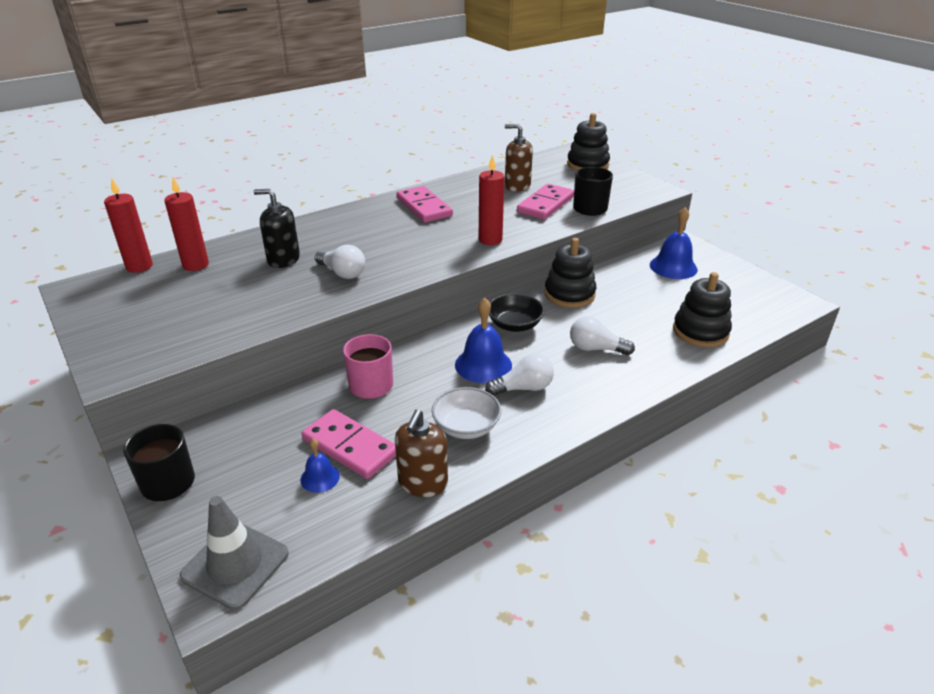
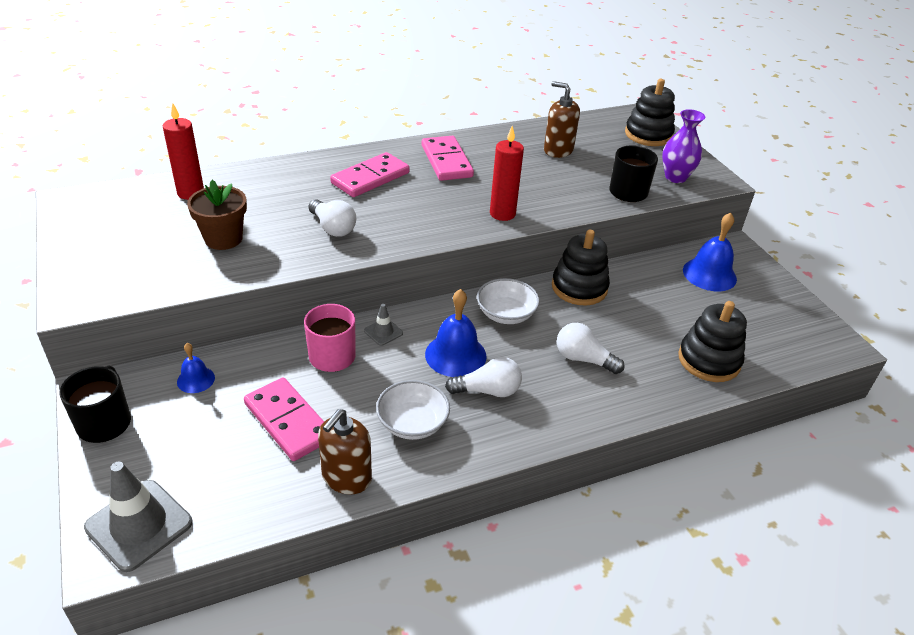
camera: 10 degrees right, 5 degrees up
red candle [104,178,153,273] -> none
black soap dispenser [254,189,300,268] -> none
blue bell [300,439,340,493] -> blue bell moved to [177,343,215,393]
black bowl [489,293,545,332] -> white bowl [477,278,540,324]
pink domino [517,184,574,220] -> pink domino moved to [330,152,410,197]
none -> brown flower pot [187,180,247,250]
none -> grey traffic cone [364,304,403,346]
none -> purple vase [662,109,705,183]

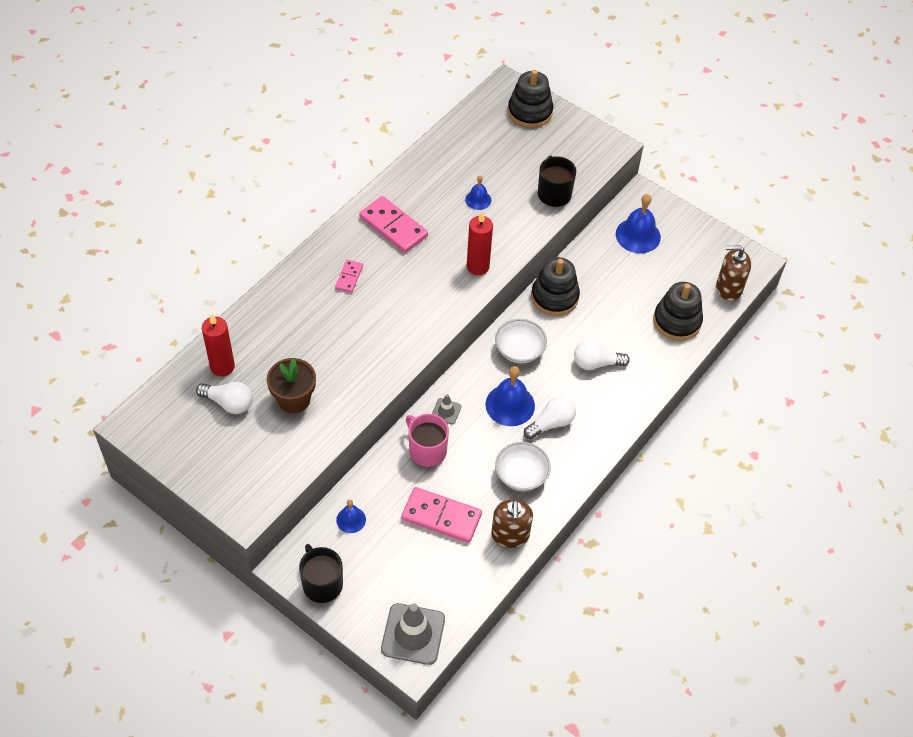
camera: 30 degrees left, 15 degrees up
white light bulb [308,199,356,237] -> white light bulb moved to [196,382,253,414]
pink domino [330,152,410,197] -> pink domino [335,260,363,293], size x0.53
brown soap dispenser [544,81,580,158] -> brown soap dispenser moved to [716,246,751,301]
purple vase [662,109,705,183] -> none
none -> blue bell [465,175,491,210]

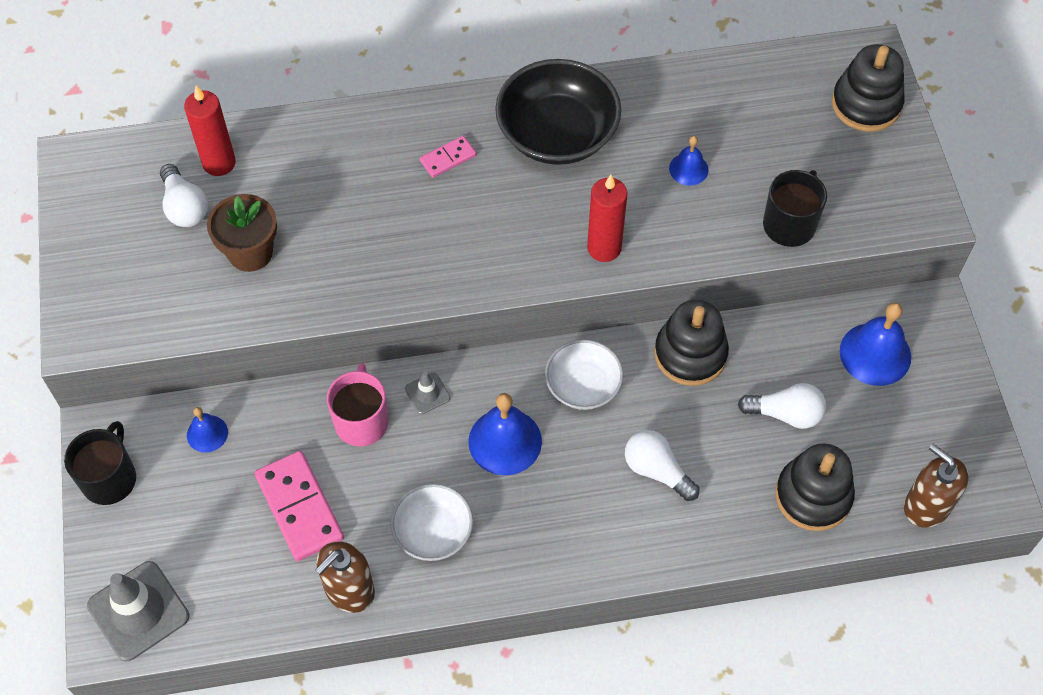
camera: 45 degrees right, 5 degrees up
pink domino [360,196,428,253] -> black bowl [495,59,621,165]
white light bulb [524,396,576,439] -> white light bulb moved to [738,383,826,429]

